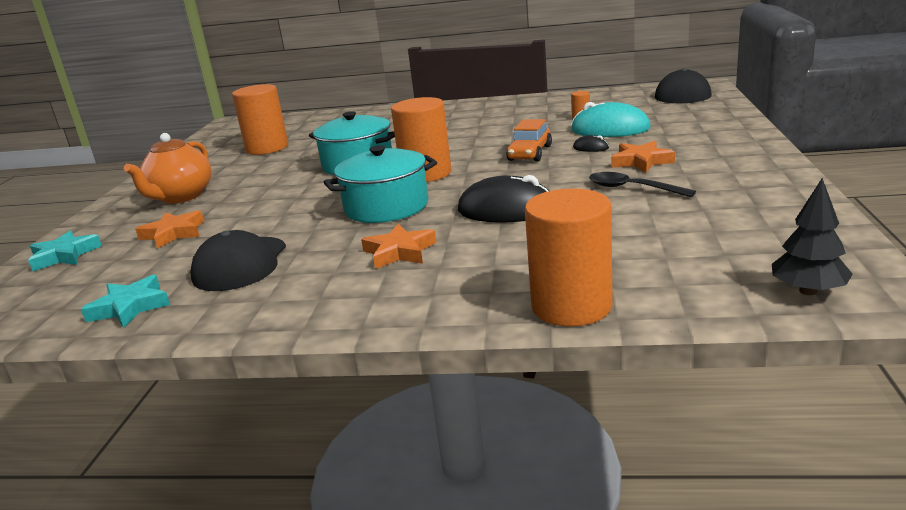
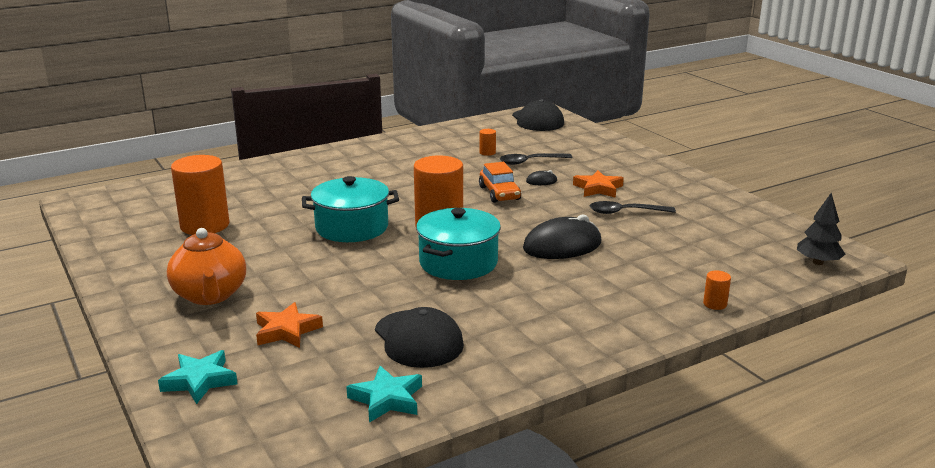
camera: 40 degrees left, 0 degrees up
orange star [361,224,436,269] -> none
orange cylinder [525,188,613,326] -> orange cylinder [703,270,731,310], size x0.41
turquoise mouse [571,102,651,137] -> black spoon [500,153,572,165]

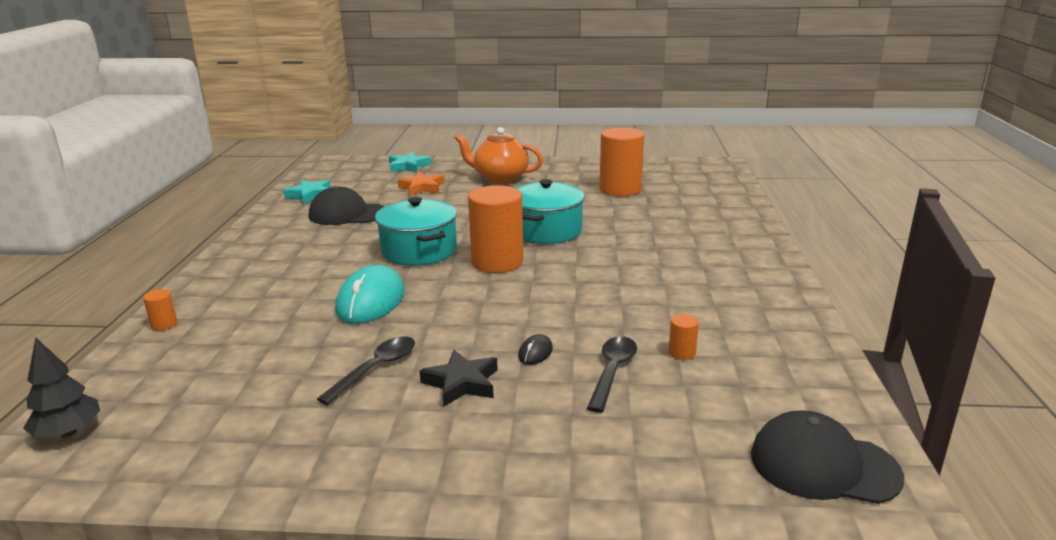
camera: 125 degrees right, 0 degrees up
orange car [479,162,521,203] -> none
black mouse [523,214,601,259] -> turquoise mouse [335,265,405,324]
orange star [573,170,624,198] -> black star [420,350,498,407]

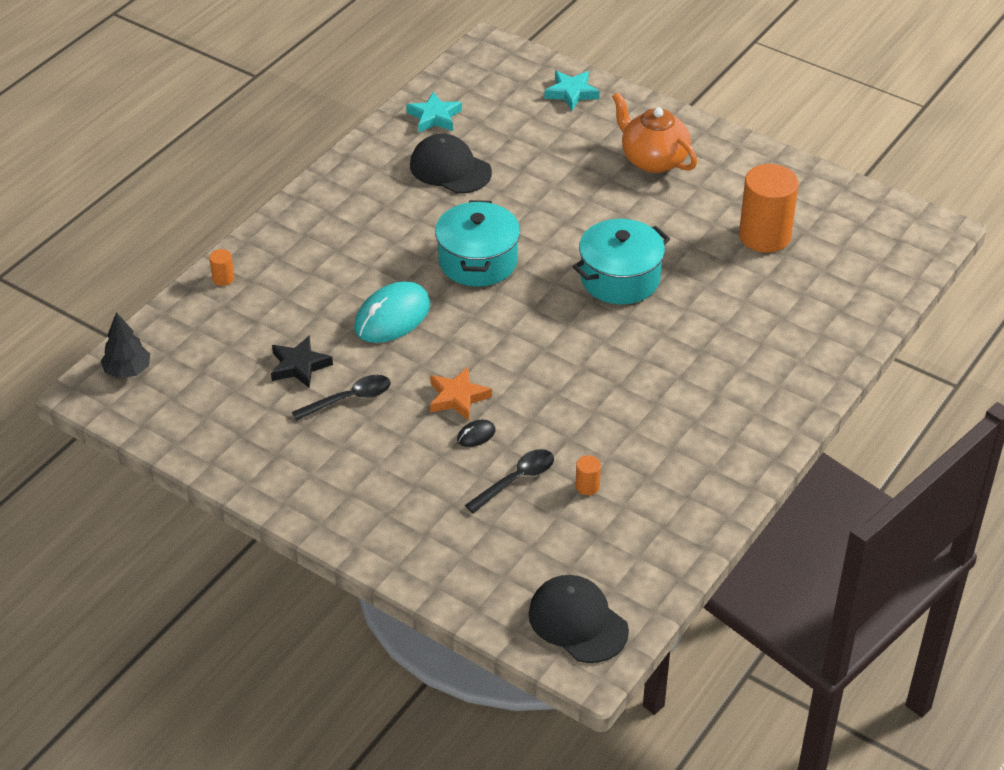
camera: 30 degrees right, 20 degrees up
orange star [398,172,445,196] -> orange star moved to [430,367,492,421]
black star [420,350,498,407] -> black star moved to [271,335,333,388]
orange cylinder [468,185,523,273] -> none

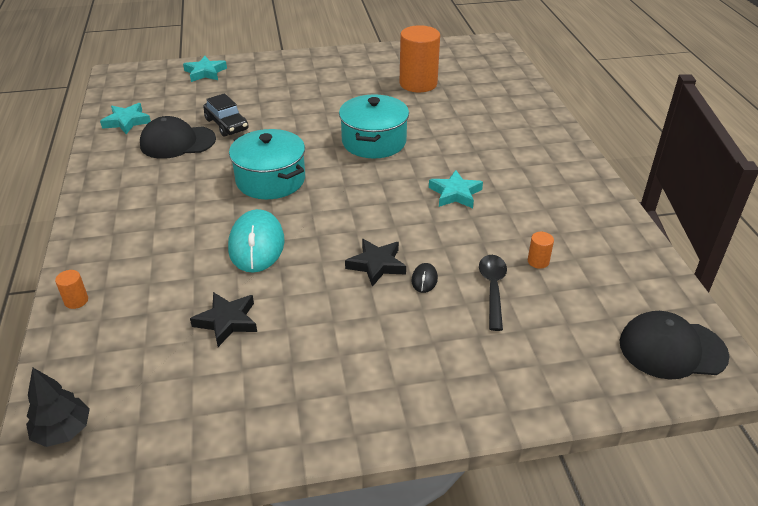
camera: 45 degrees left, 5 degrees down
black spoon [292,375,391,421] -> none
orange star [430,367,492,421] -> black star [345,239,406,287]
orange teapot [612,92,697,173] -> none
none -> black car [203,93,248,137]
none -> turquoise star [429,170,483,208]

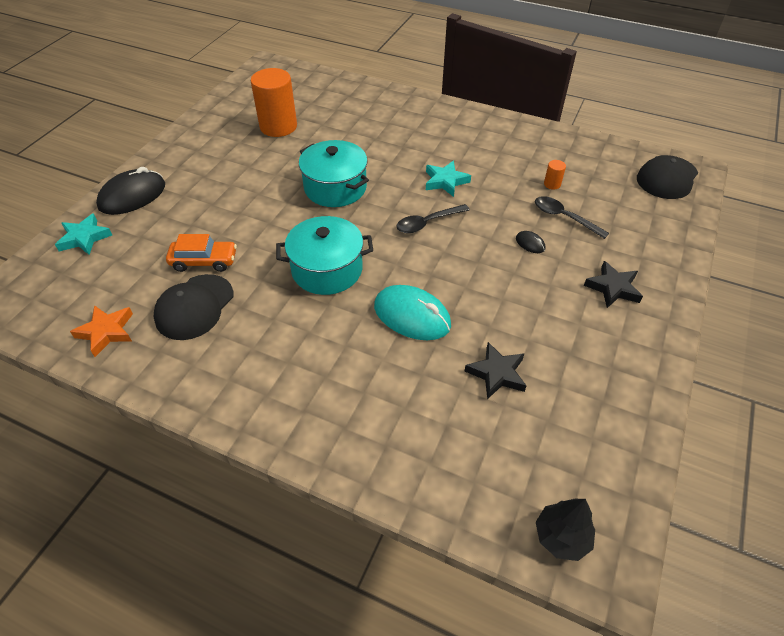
camera: 55 degrees left, 10 degrees up
orange cylinder [55,270,88,309] -> none
turquoise star [100,103,151,134] -> orange star [70,305,133,357]
black car [203,93,248,137] -> orange car [166,234,237,272]
black star [345,239,406,287] -> black star moved to [584,261,643,308]
none -> black mouse [96,167,165,215]
none -> black spoon [396,204,470,233]

